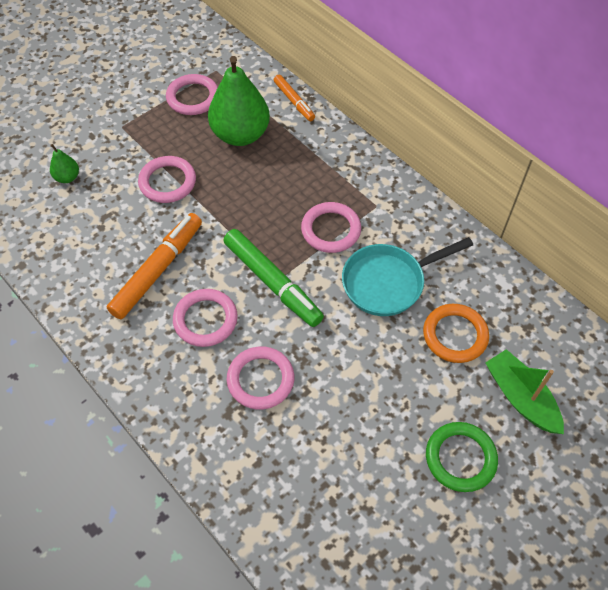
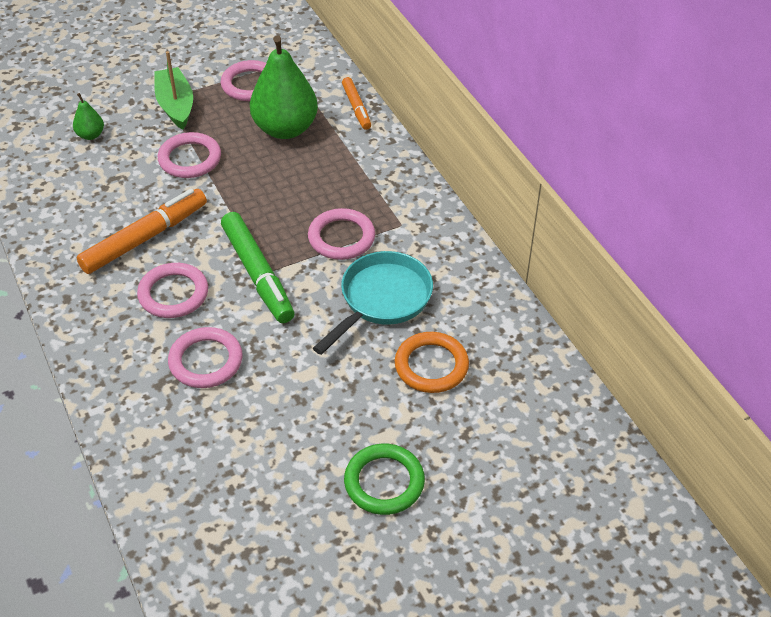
camera: 15 degrees right, 10 degrees down
turquoise pan [342,237,473,316] -> turquoise pan turned 135 degrees clockwise [313,251,433,355]
green boat [485,349,564,434] -> green boat moved to [154,51,193,129]

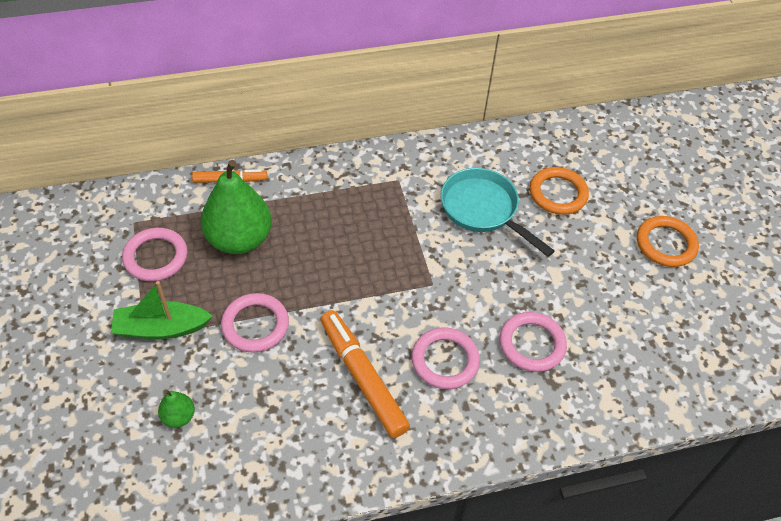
camera: 80 degrees left, 5 degrees up
green marker [221,212,294,323] -> none
pink ring [308,208,375,260] -> none
green ring [344,444,425,515] -> orange ring [637,216,699,267]

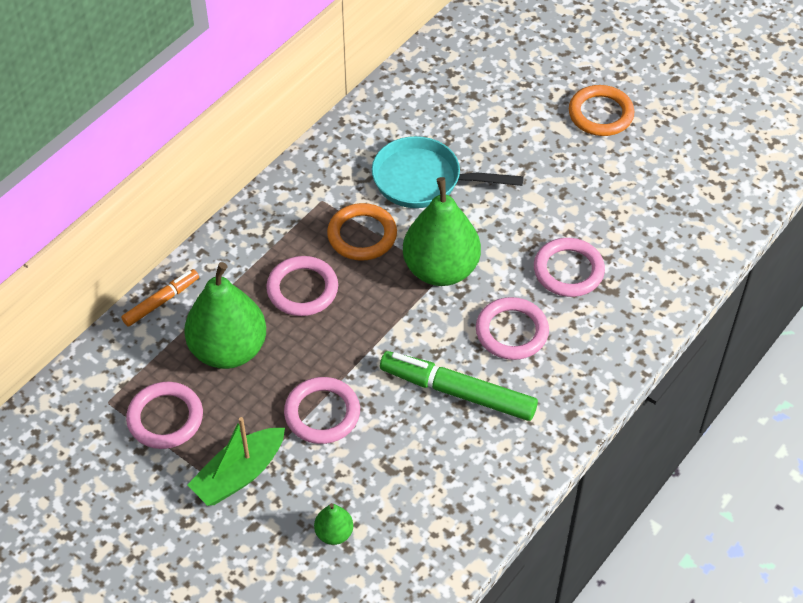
camera: 35 degrees left, 0 degrees up
orange marker [320,310,410,438] -> green marker [380,351,538,421]
orange ring [530,167,589,215] -> orange ring moved to [327,203,397,261]
none -> pink ring [266,256,338,316]
none -> green pear [403,177,481,286]

